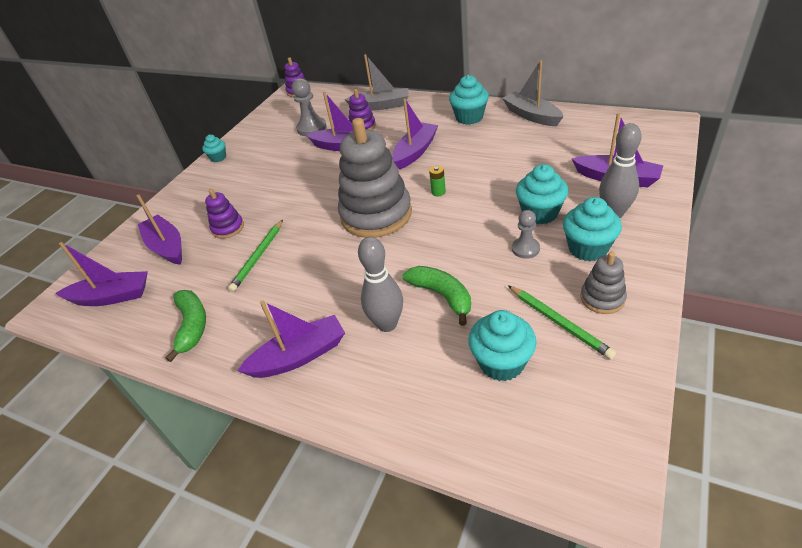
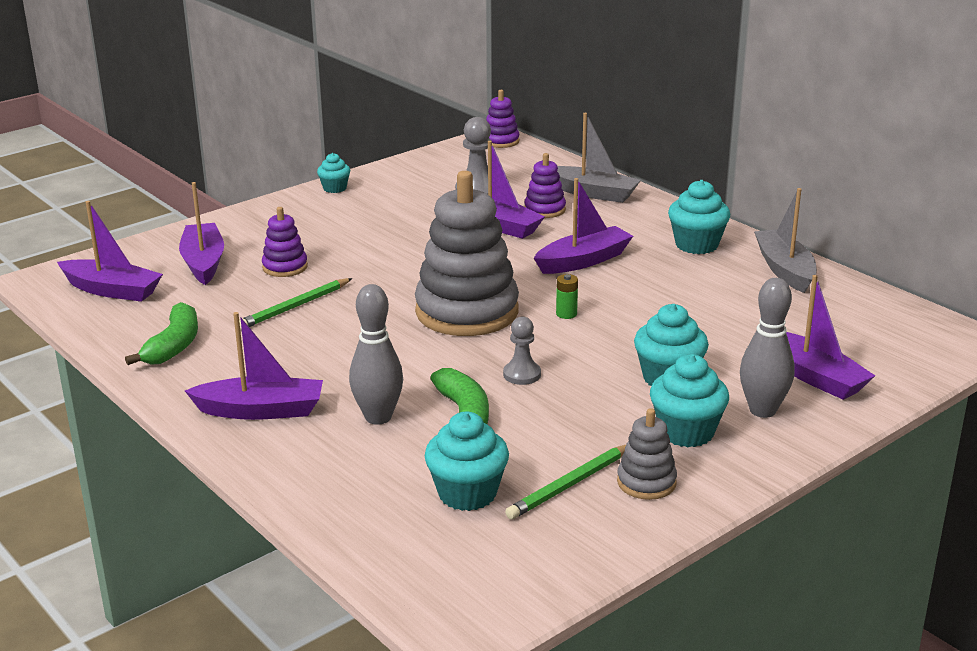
camera: 20 degrees right, 15 degrees down
green pencil [508,285,616,359] -> green pencil turned 60 degrees clockwise [505,445,626,520]
grey pawn [512,210,540,259] -> grey pawn moved to [503,317,541,385]

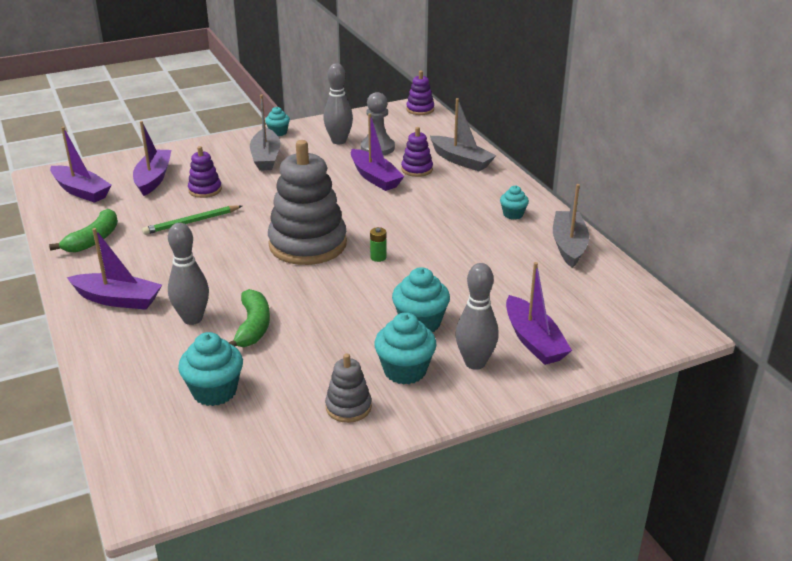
camera: 15 degrees right, 5 degrees up
grey pawn [503,317,541,385] -> none
green pencil [505,445,626,520] -> none
purple boat [534,178,633,274] -> none
turquoise cupcake [668,180,730,254] -> turquoise cupcake [500,185,529,220], size x0.60
none -> grey boat [250,95,281,171]
none -> grey bowling pin [323,63,353,144]

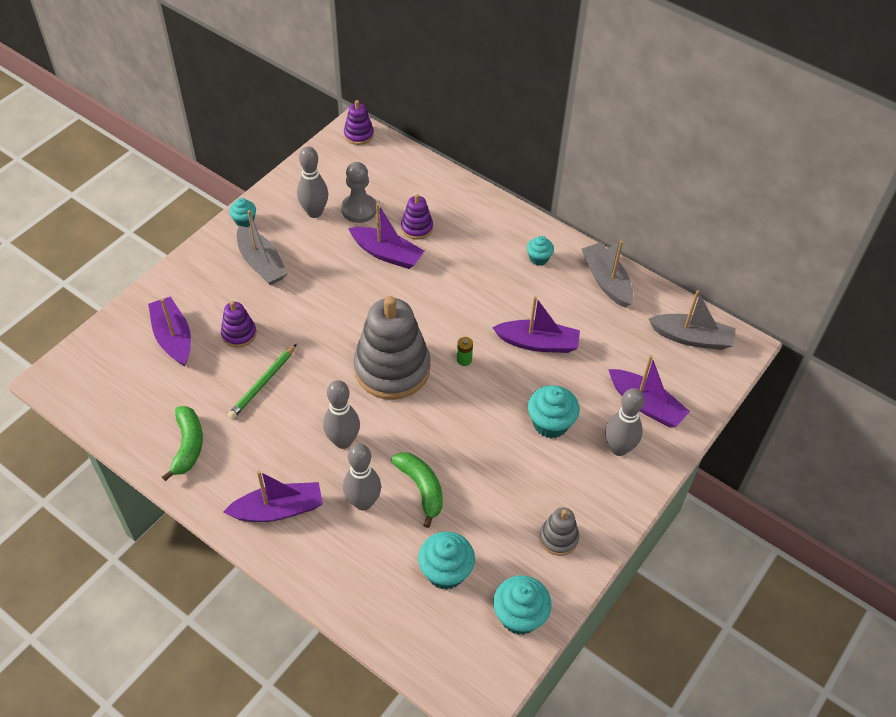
camera: 30 degrees left, 20 degrees up
purple boat [50,127,112,203] -> purple boat moved to [492,296,580,353]
turquoise cupcake [374,312,437,385] -> turquoise cupcake moved to [493,575,552,635]
grey boat [430,98,496,171] -> grey boat moved to [649,290,736,350]
none -> grey bowling pin [323,380,360,449]

